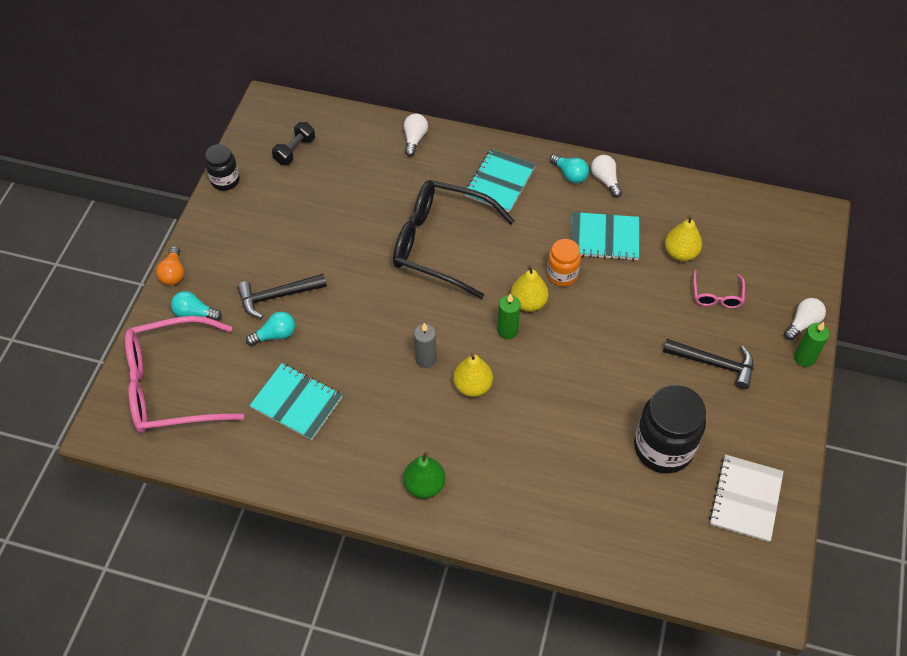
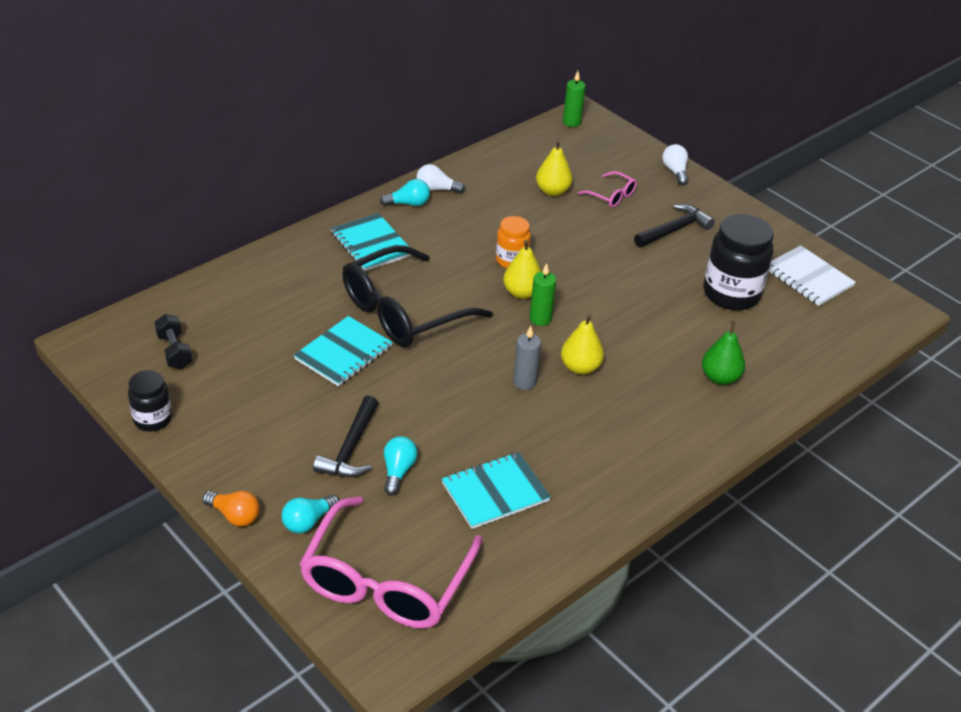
camera: 60 degrees left, 15 degrees down
green pear [403,452,446,498] -> green pear moved to [702,321,745,385]
white light bulb [404,114,428,157] -> none
turquoise notebook [571,212,639,261] -> turquoise notebook moved to [294,316,393,386]
green candle [794,322,829,367] -> green candle moved to [563,71,586,127]

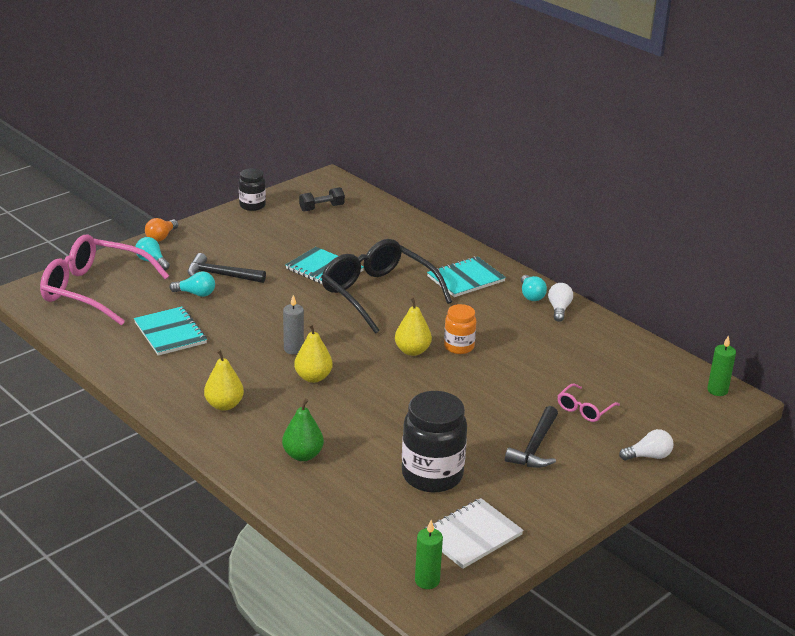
camera: 90 degrees right, 10 degrees down
green candle [529,263,556,326] -> green candle moved to [415,520,443,589]
yellow pear [536,140,573,196] -> yellow pear moved to [204,349,244,411]
black hammer [634,204,715,248] -> black hammer turned 60 degrees clockwise [505,406,558,468]

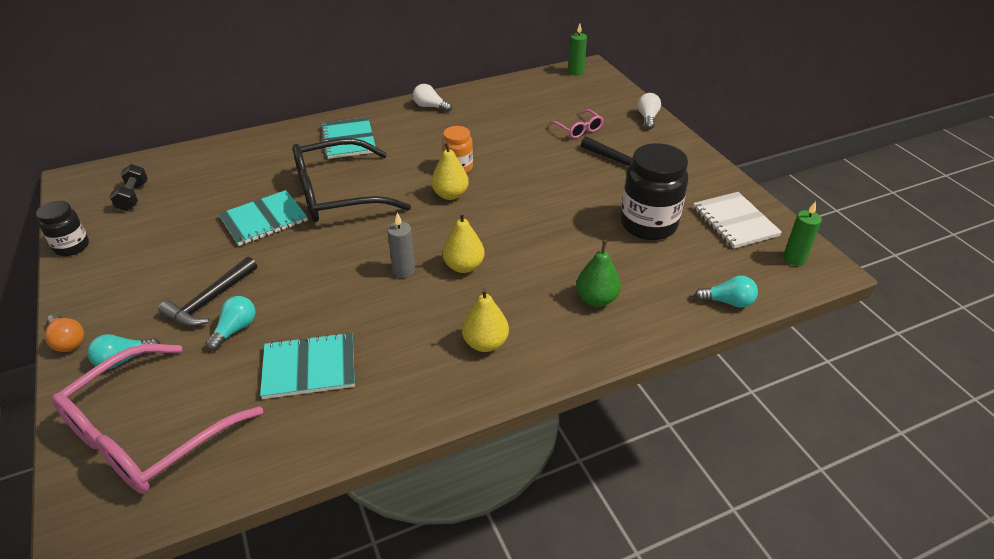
camera: 70 degrees left, 10 degrees up
turquoise light bulb [521,275,547,301] -> turquoise light bulb moved to [695,276,758,308]

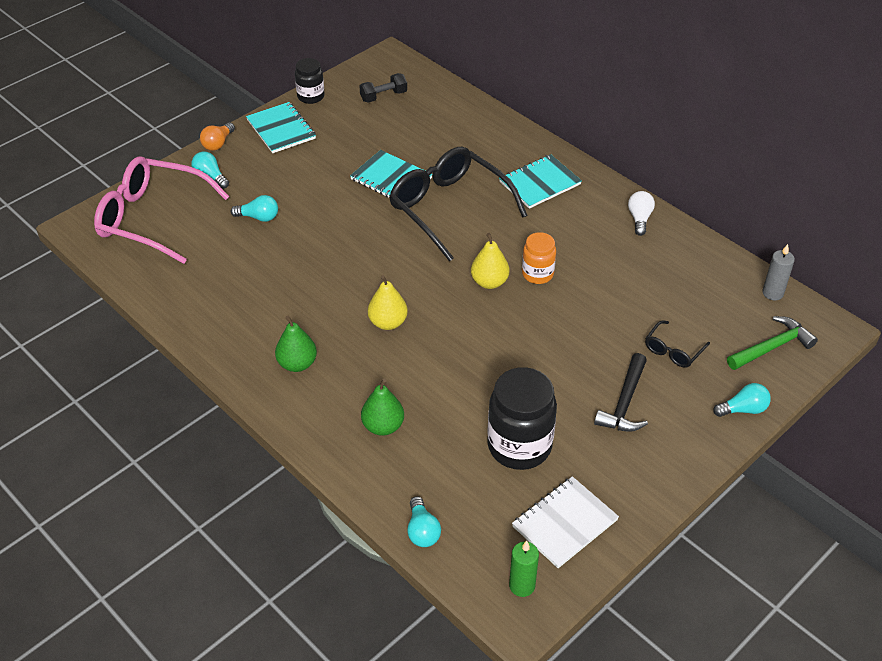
camera: 70 degrees right, 5 degrees up
black hammer [158,256,257,327] -> none
turquoise notebook [260,332,355,399] -> turquoise notebook moved to [246,102,316,153]
grey candle [387,213,415,278] -> grey candle moved to [762,244,795,300]
yellow pear [462,287,509,352] -> green pear [275,316,317,372]
pink glasses [549,110,603,138] -> black glasses [645,320,710,368]
green candle [568,24,587,76] -> none
white light bulb [638,93,661,129] -> turquoise light bulb [713,383,771,417]
none -> green hammer [727,316,818,370]

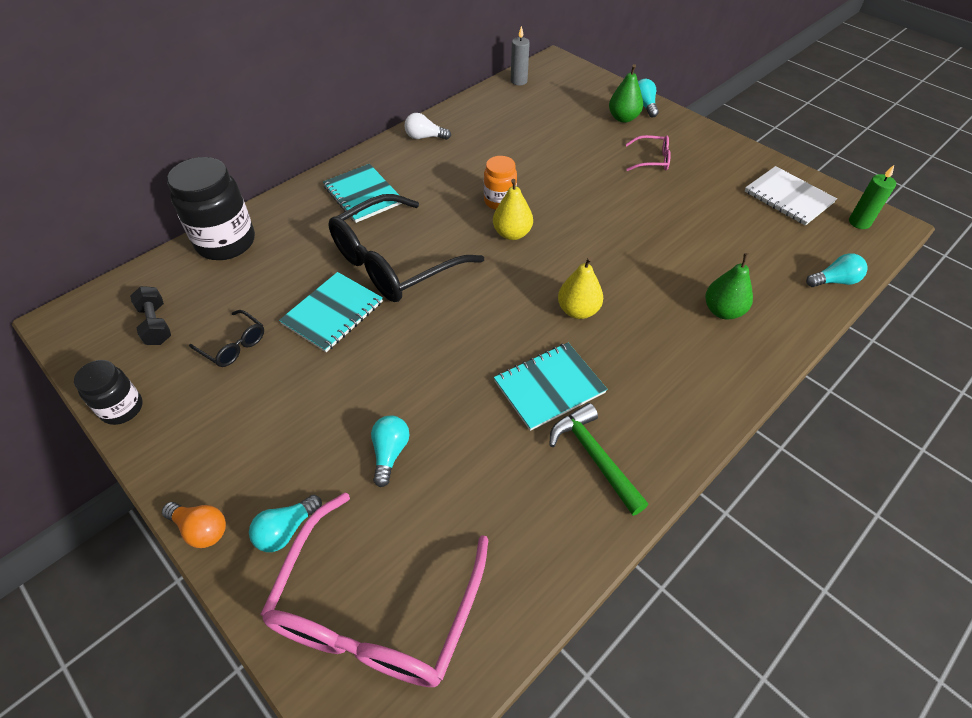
camera: 90 degrees left, 5 degrees up
turquoise notebook [246,102,316,153] -> turquoise notebook moved to [494,343,607,431]
green pear [275,316,317,372] -> green pear moved to [609,64,643,123]
black jar [487,367,557,470] -> black jar moved to [167,157,255,260]
black hammer [594,353,648,432] -> pink glasses [626,135,671,171]
black glasses [645,320,710,368] -> black glasses moved to [189,310,264,367]
green hammer [727,316,818,370] -> green hammer moved to [549,403,648,516]

